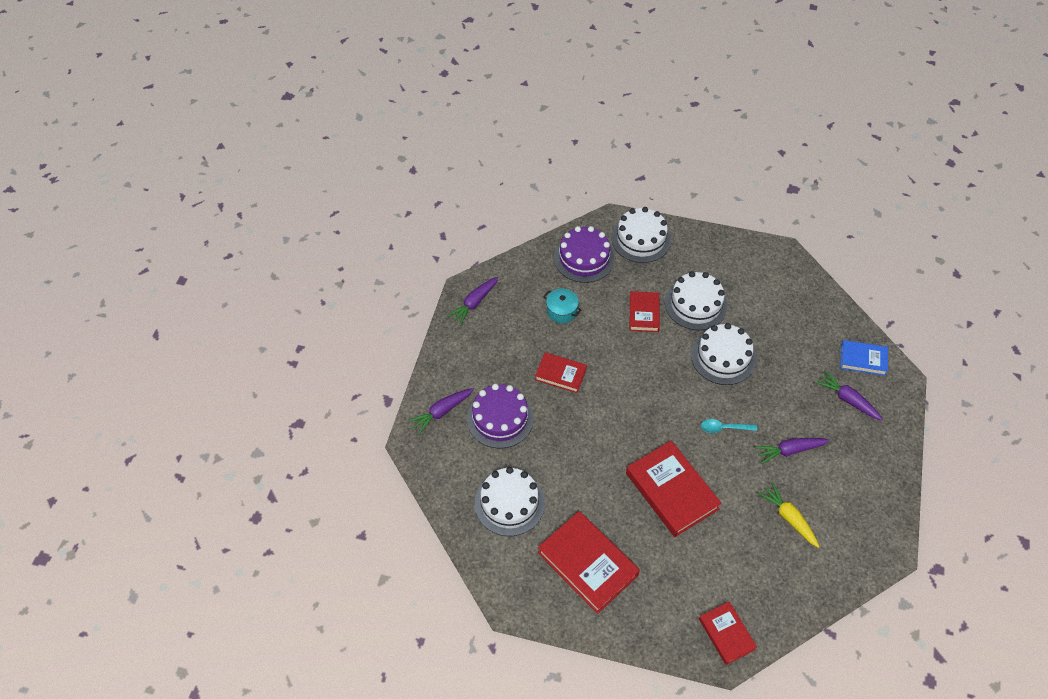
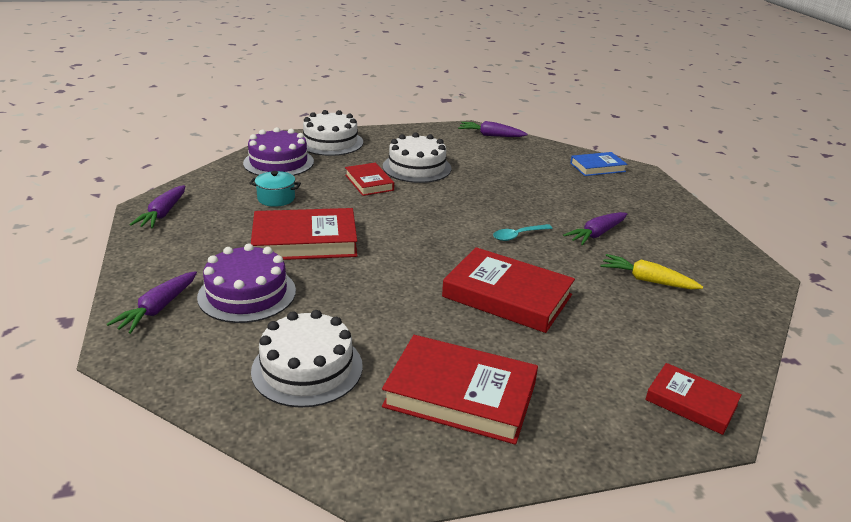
camera: 30 degrees left, 25 degrees down
red book [535,352,587,393] -> red book [251,208,357,260], size x1.72
white cake [691,323,756,385] -> none
purple carrot [815,371,883,421] -> purple carrot moved to [458,121,527,137]

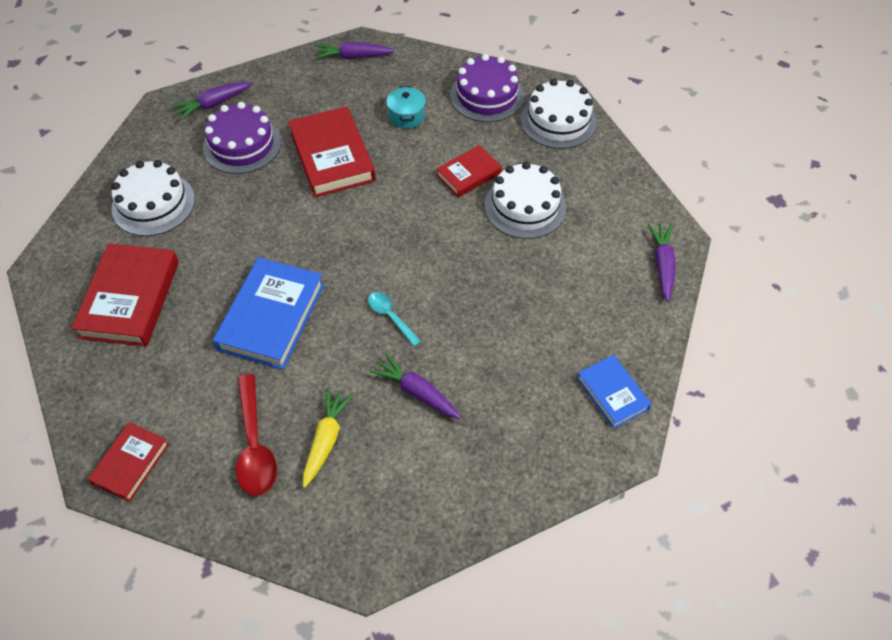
camera: 80 degrees right, 25 degrees up
purple carrot [106,271,197,334] -> purple carrot turned 45 degrees counterclockwise [171,82,252,120]
red book [442,247,575,333] -> blue book [213,257,324,370]
none -> red spoon [236,374,277,496]

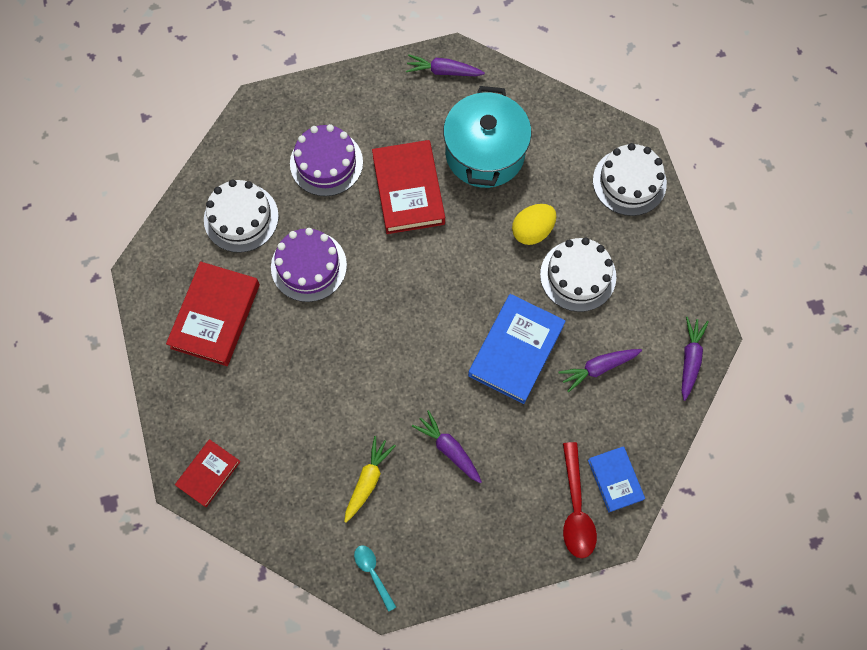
camera: 10 degrees right, 15 degrees up
purple carrot [171,82,252,120] -> purple carrot moved to [558,349,642,392]
blue book [213,257,324,370] -> blue book moved to [468,294,566,404]
red spoon [236,374,277,496] -> red spoon moved to [563,442,597,558]
turquoise spoon [368,292,421,346] -> turquoise spoon moved to [354,545,396,612]
turquoise pot [386,86,426,129] -> turquoise pot [443,86,531,188], size x2.26
red book [436,145,502,198] -> yellow egg [512,204,556,245]
purple cake [450,54,524,122] -> purple cake moved to [271,228,347,302]

